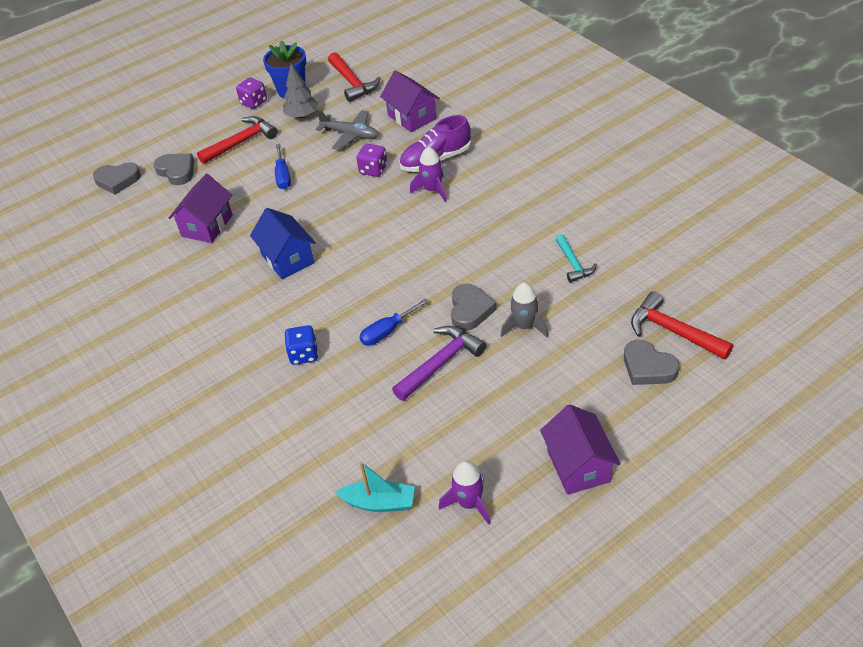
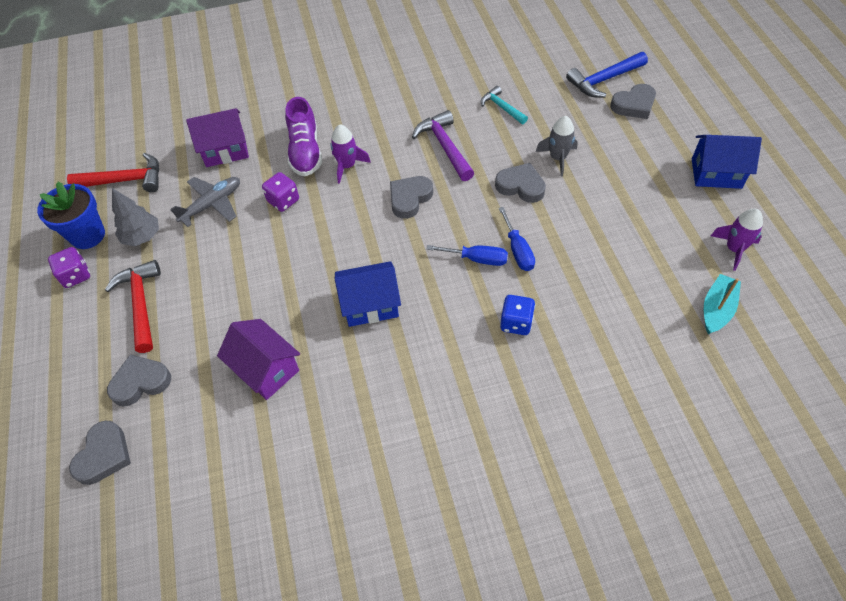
camera: 70 degrees left, 10 degrees up
blue screwdriver [275,144,291,189] -> blue screwdriver moved to [426,245,508,266]
purple hammer [392,326,486,401] -> purple hammer moved to [412,110,474,181]
purple house [540,404,620,495] -> blue house [692,135,762,189]
turquoise hammer [555,234,597,283] -> turquoise hammer turned 135 degrees counterclockwise [481,86,528,124]
red hammer [631,291,733,359] -> blue hammer [566,52,648,97]
none -> grey heart [390,176,433,219]

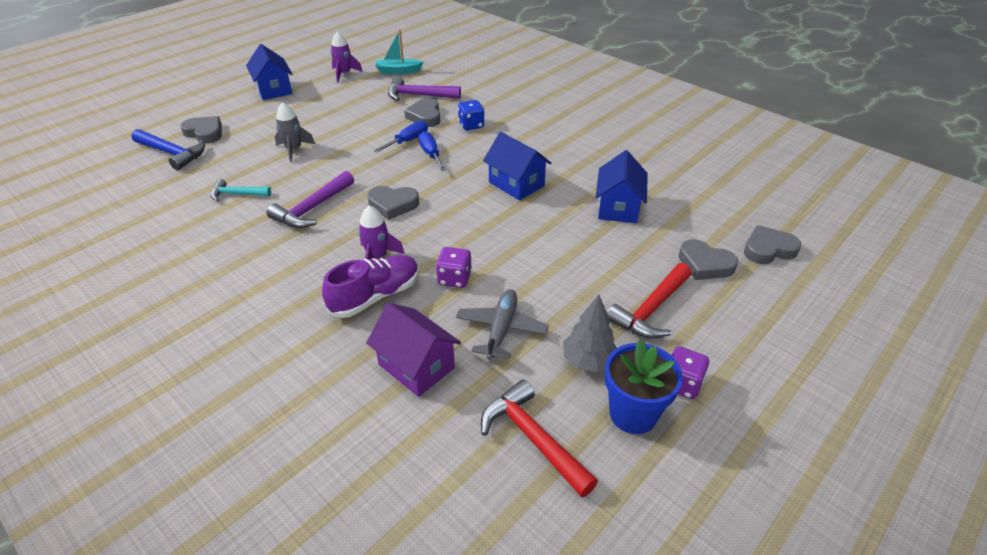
camera: 125 degrees left, 15 degrees down
grey plane [171,177,240,227] -> grey plane turned 90 degrees clockwise [456,289,549,360]
purple house [217,319,300,400] -> blue house [596,150,648,223]
turquoise hammer [481,86,528,124] -> turquoise hammer turned 75 degrees clockwise [211,179,271,202]
grey heart [495,163,546,203] -> grey heart moved to [404,98,440,127]
none -> purple hammer [388,76,461,101]

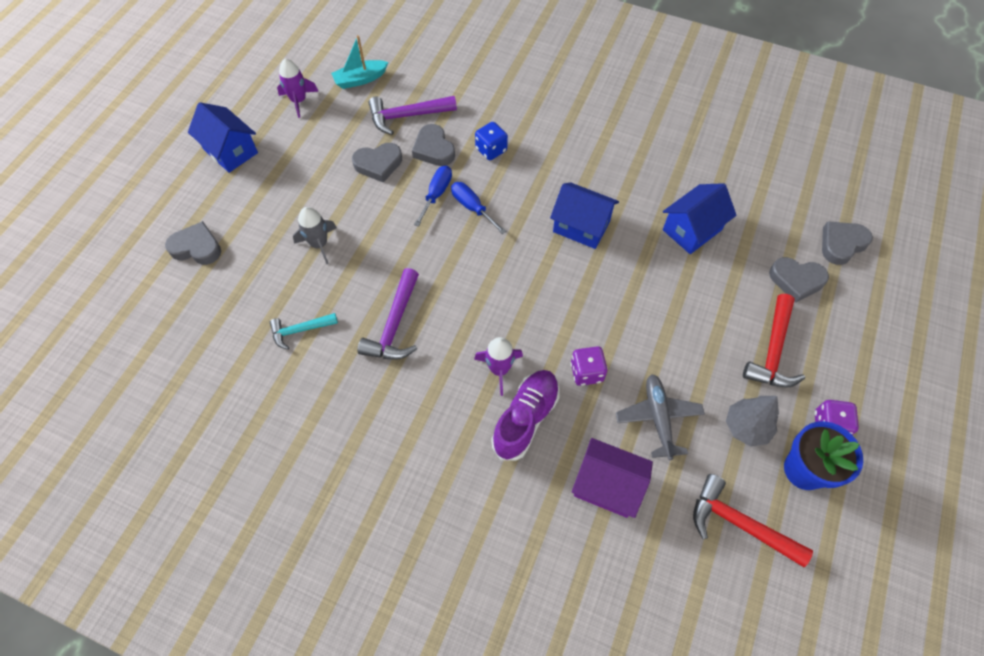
camera: 20 degrees left, 20 degrees up
blue hammer [131,129,205,170] -> none
grey heart [367,186,419,220] -> grey heart moved to [352,143,402,183]
blue house [596,150,648,223] -> blue house turned 60 degrees clockwise [663,183,736,254]

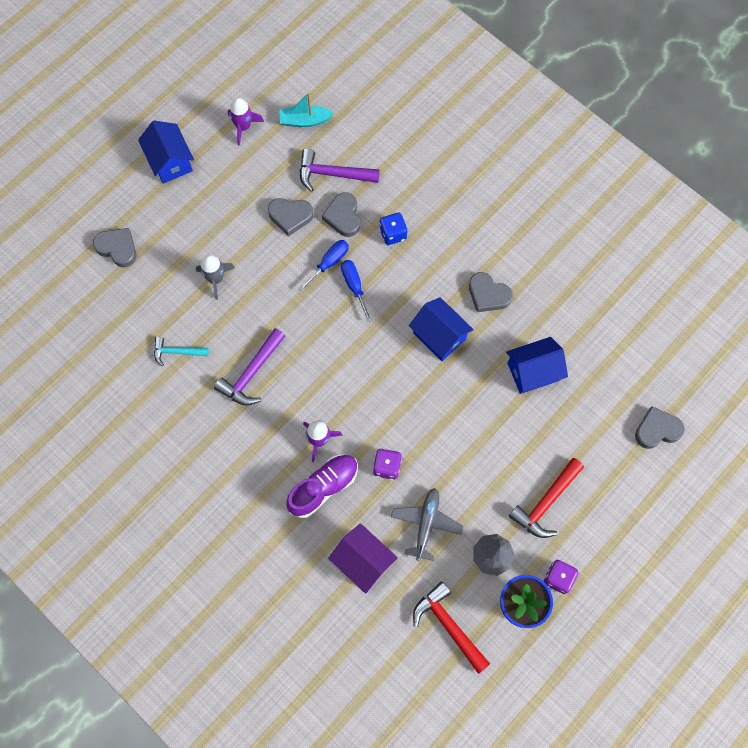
camera: 20 degrees right, 10 degrees up
grey heart [769,257,829,303] -> grey heart moved to [469,272,513,312]

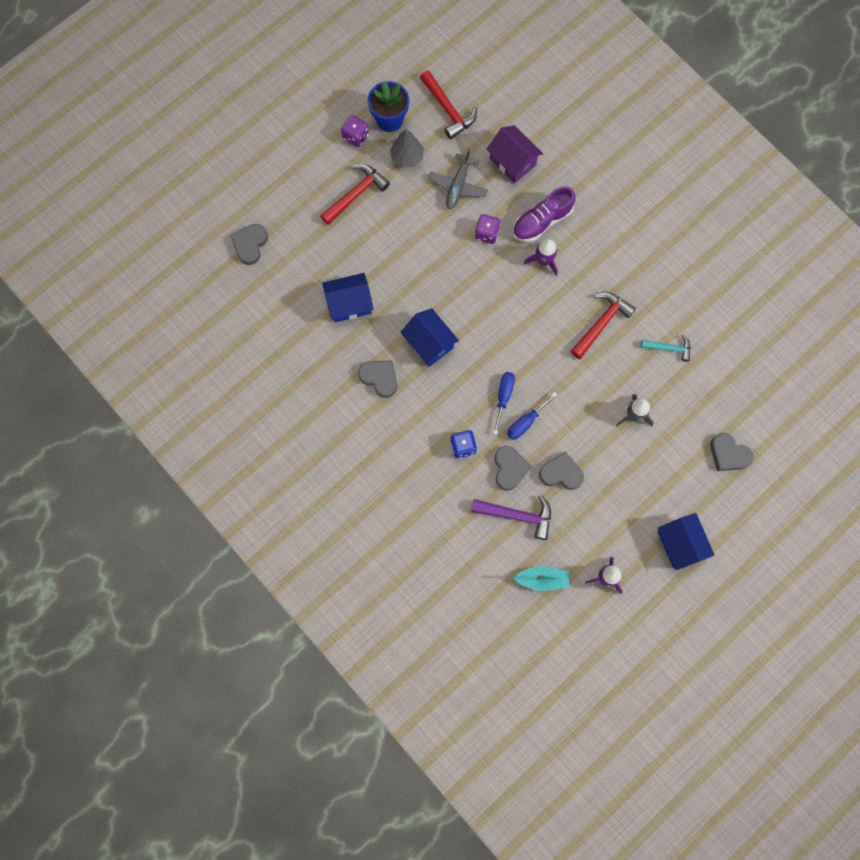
camera: 175 degrees left, 5 degrees up
purple hammer [214,328,286,405] -> red hammer [571,292,636,359]
blue screwdriver [341,260,372,322] -> blue screwdriver turned 150 degrees counterclockwise [493,372,515,435]
grey heart [635,406,685,449] -> grey heart turned 120 degrees clockwise [230,224,268,265]

